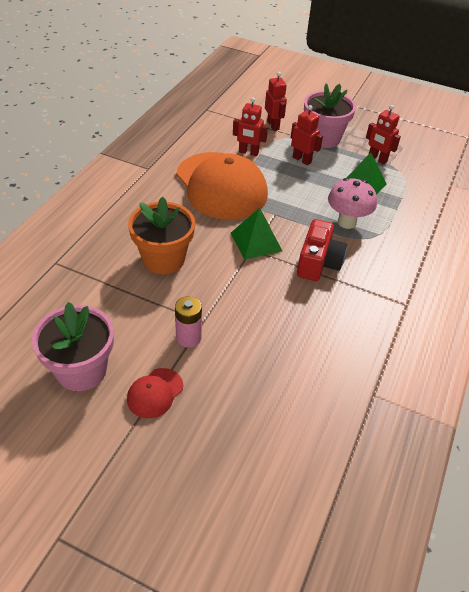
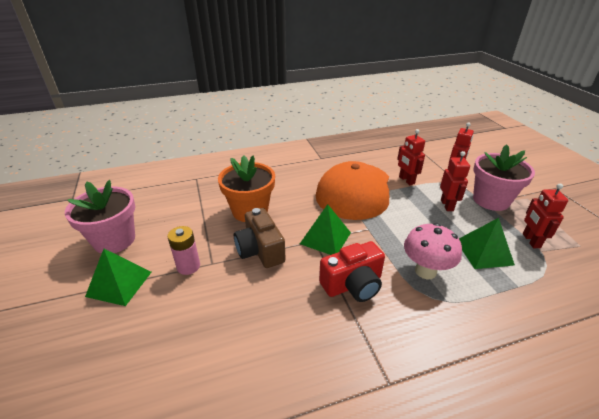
camera: 50 degrees right, 10 degrees down
red cap [127,368,183,418] -> green pyramid [85,249,151,306]
none -> brown camera [234,208,286,268]

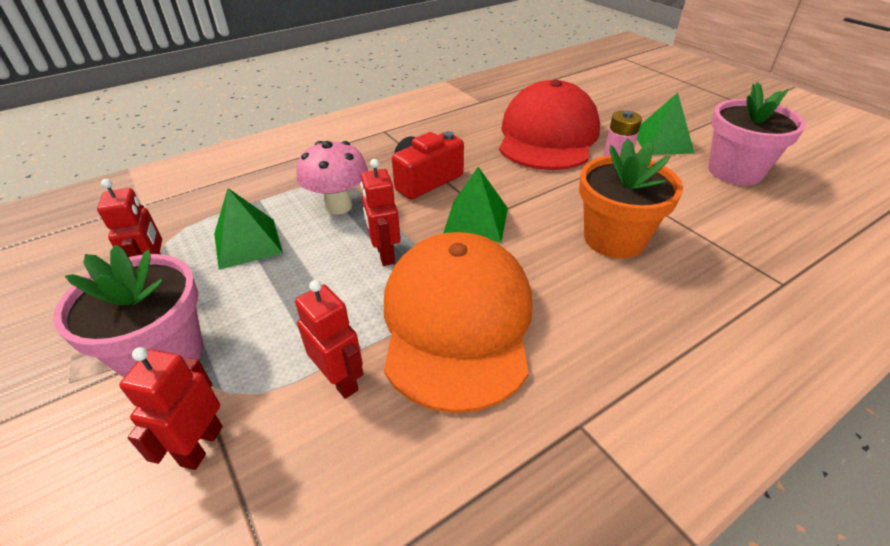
camera: 165 degrees right, 5 degrees up
brown camera [234,208,286,268] -> none
red robot [440,151,470,211] -> red robot moved to [360,159,401,266]
none -> red cap [499,80,600,170]

